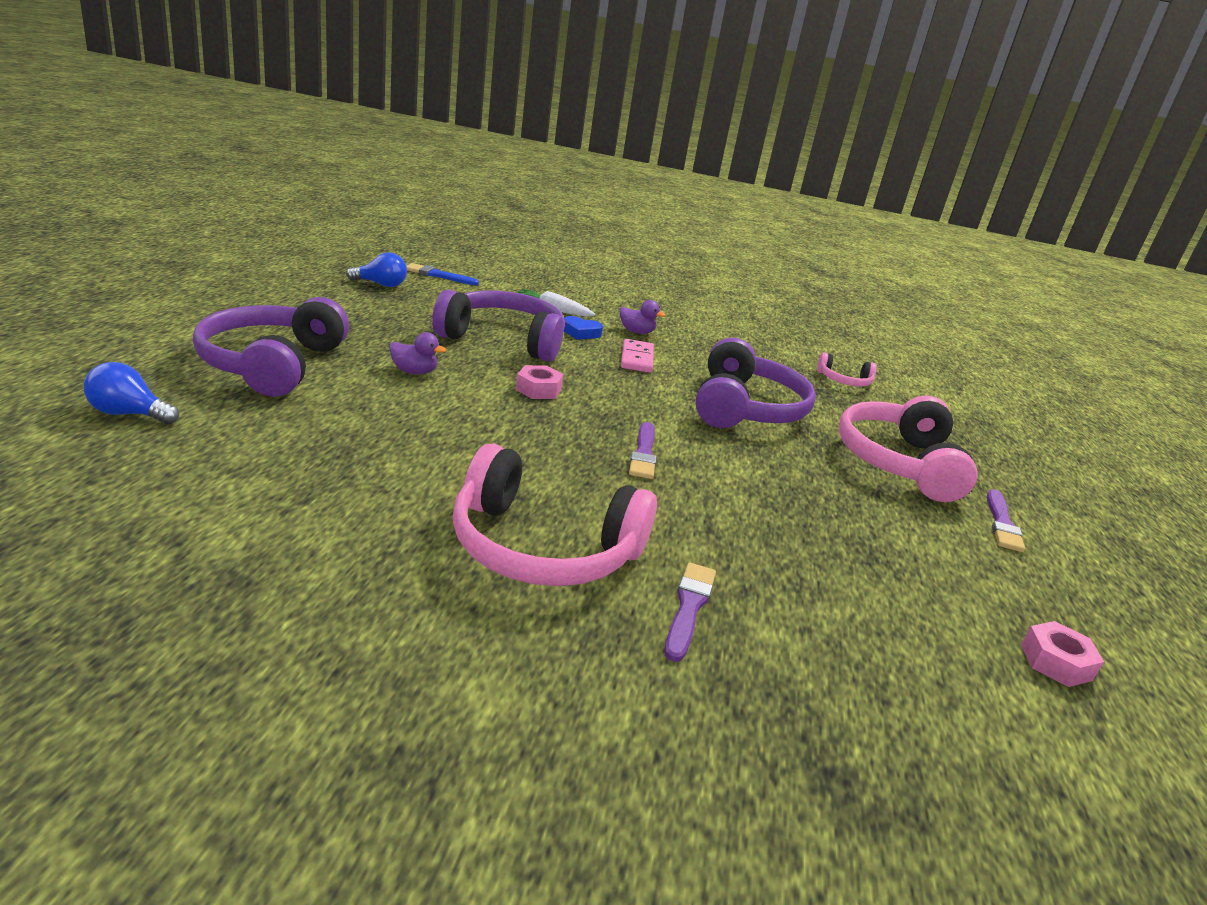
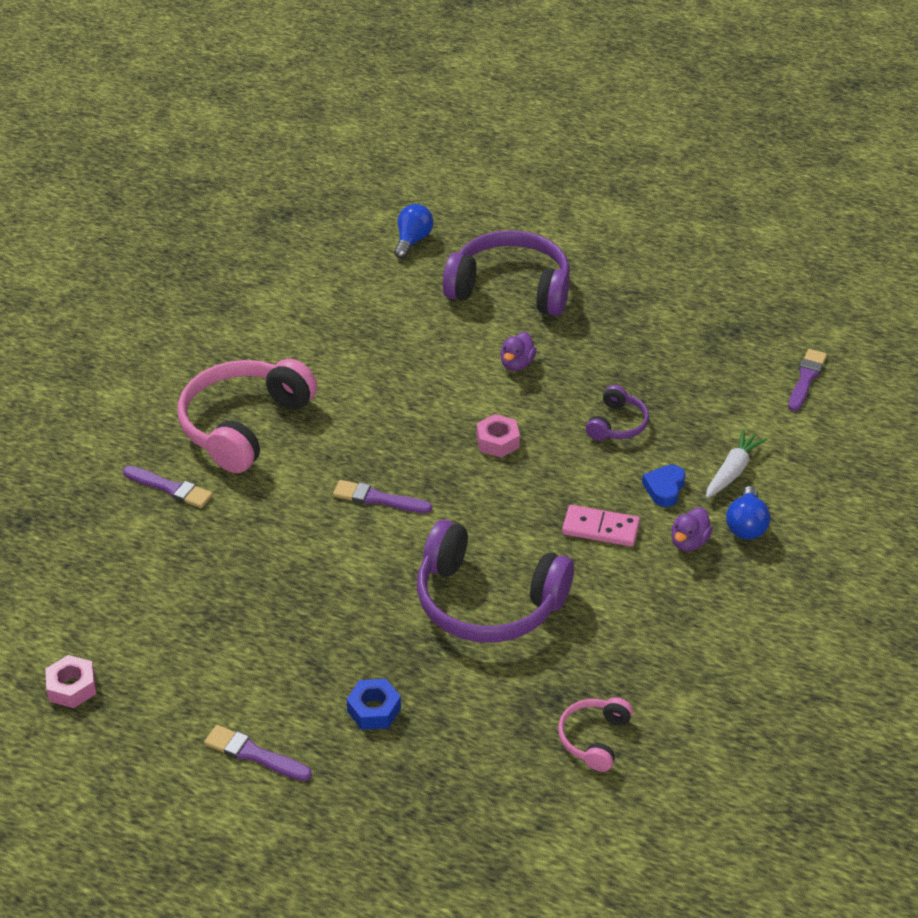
camera: 105 degrees right, 15 degrees up
blue light bulb [346,252,407,287] -> blue light bulb moved to [726,486,770,540]
blue brush [407,263,479,285] -> purple brush [788,349,827,411]
purple headphones [432,290,565,362] -> purple headphones [586,385,649,441], size x0.48
pink headphones [838,396,978,502] -> blue nut [346,679,401,730]

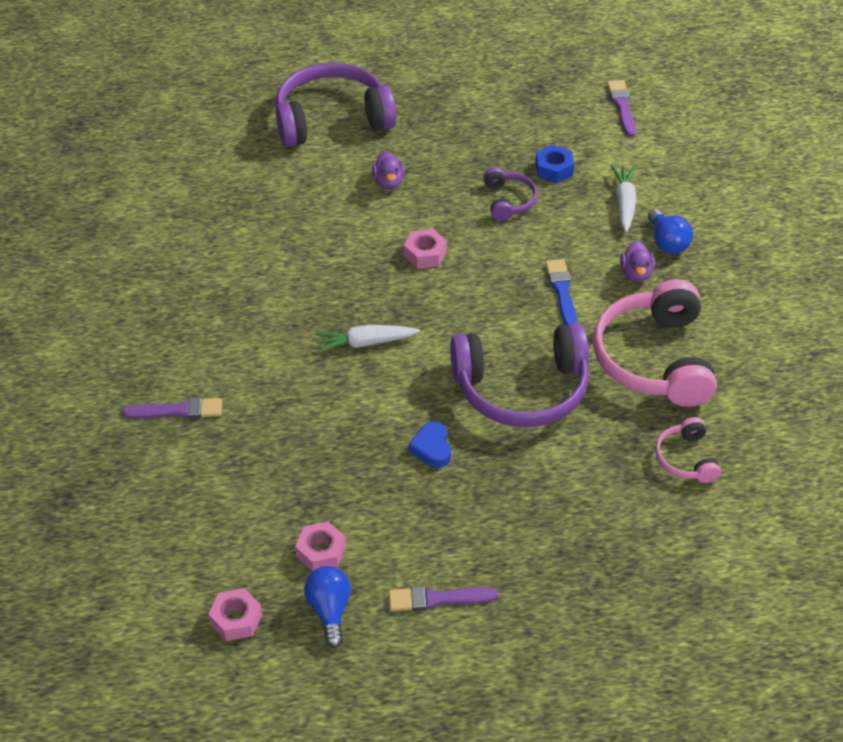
camera: 30 degrees left, 5 degrees up
pink headphones [178,359,317,473] -> pink headphones moved to [593,279,717,407]
purple brush [333,480,432,513] -> white carrot [315,325,420,353]
blue nut [346,679,401,730] -> blue nut moved to [535,145,574,183]
blue light bulb [394,204,433,259] -> blue light bulb moved to [304,566,351,648]
pink domino [562,505,640,547] -> blue brush [545,259,577,325]
blue heart [642,465,685,507] -> blue heart moved to [408,422,451,468]
none -> pink nut [295,521,346,572]

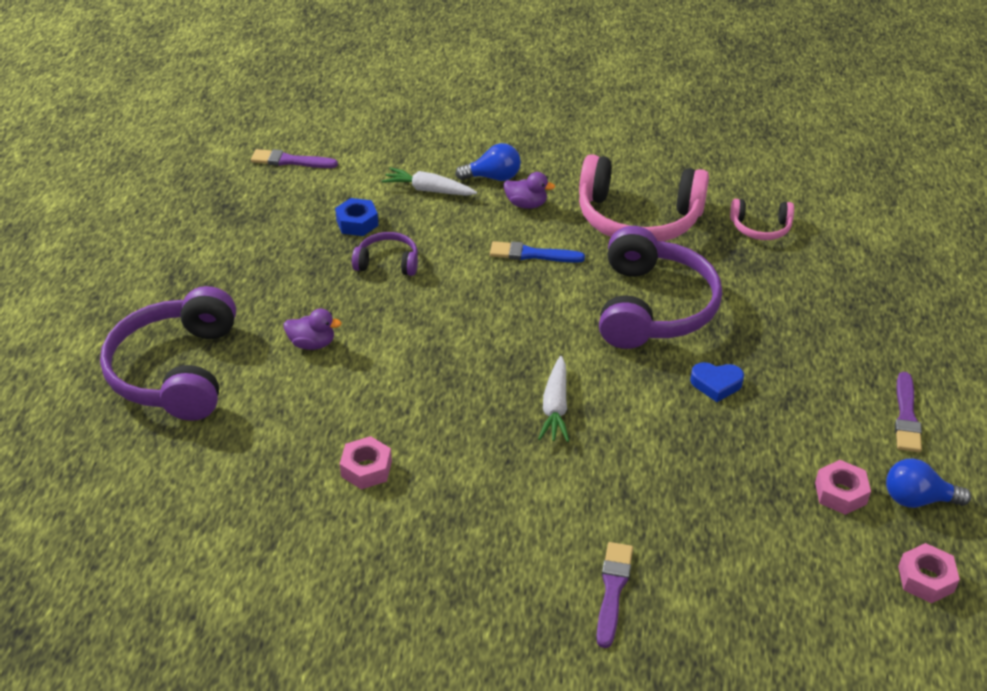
camera: 75 degrees left, 5 degrees down
pink nut [404,229,447,268] -> pink nut moved to [340,436,392,489]

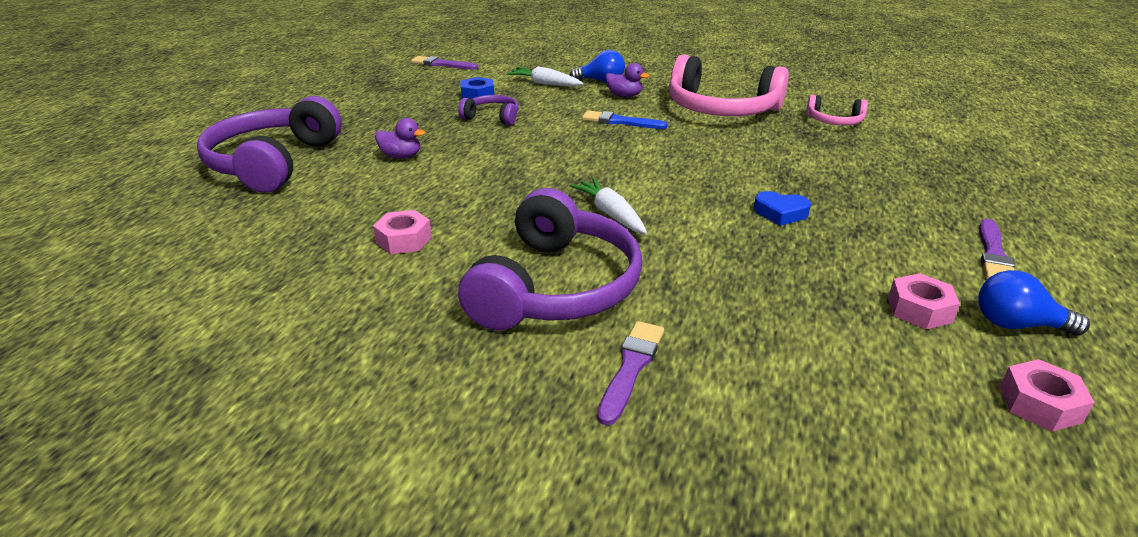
camera: 10 degrees right, 10 degrees down
white carrot [538,356,569,442] -> white carrot turned 135 degrees clockwise [570,178,647,234]
purple headphones [599,226,722,349] -> purple headphones moved to [458,188,642,331]

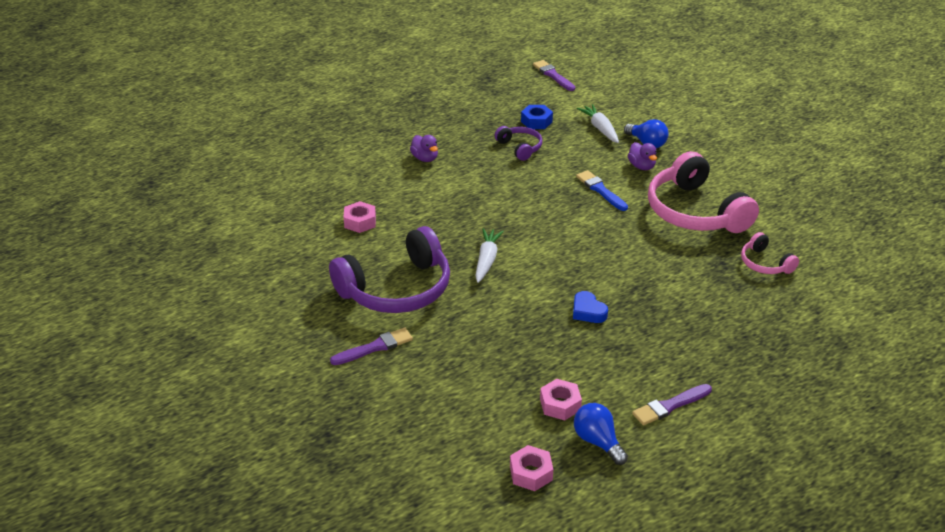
camera: 40 degrees right, 5 degrees up
purple headphones [197,96,342,193] -> none

